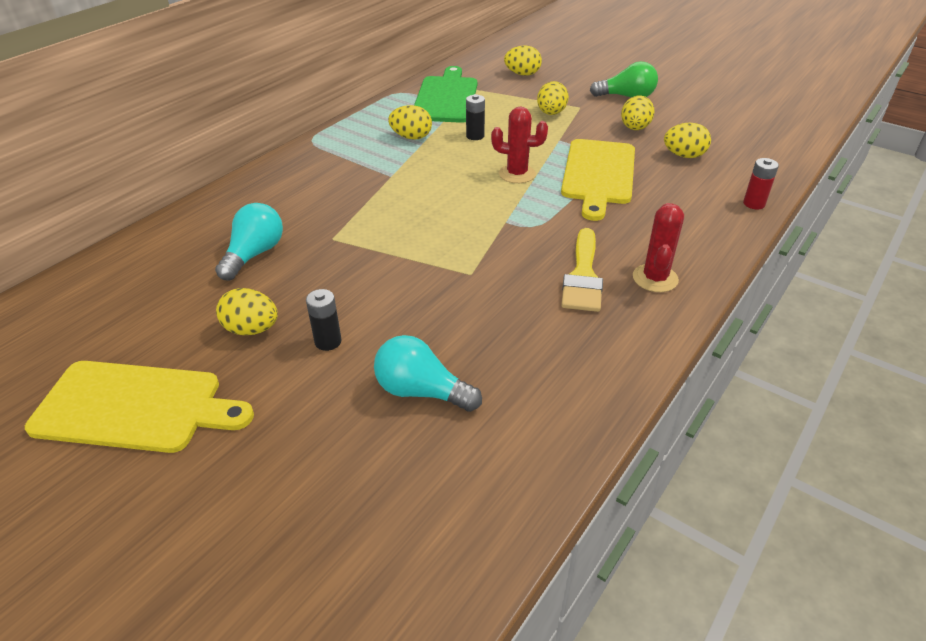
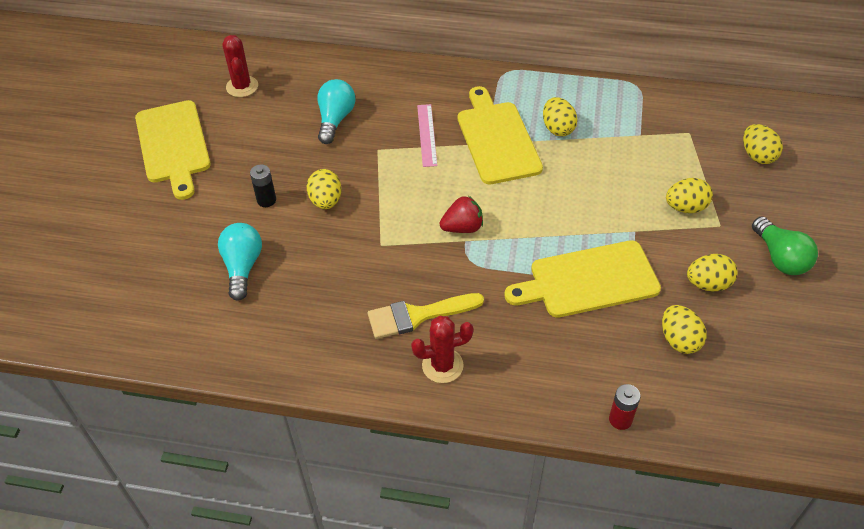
camera: 65 degrees right, 10 degrees up
turquoise light bulb [215,203,283,280] -> turquoise light bulb turned 75 degrees counterclockwise [317,79,356,144]
yellow egg [216,288,278,335] -> yellow egg moved to [307,169,342,209]
green cutting board [414,66,477,123] -> none
black battery [466,94,485,140] -> none
red cactus [491,107,548,183] -> red cactus moved to [222,35,258,97]
none -> pink ruler [417,104,438,167]
none -> red strawberry [439,196,483,233]
none -> yellow cutting board [458,86,543,184]

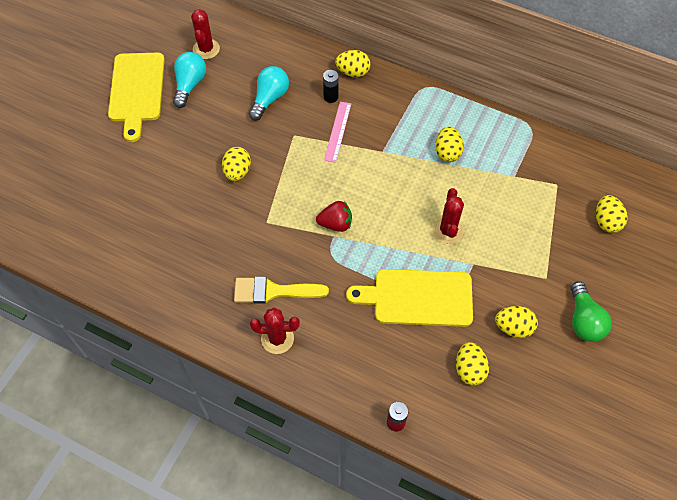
camera: 15 degrees right, 10 degrees up
turquoise light bulb [218,223,262,301] -> turquoise light bulb moved to [173,52,206,108]
black battery [250,164,276,207] -> black battery moved to [323,70,339,103]
yellow cutting board [458,86,543,184] -> none
yellow egg [666,178,713,213] -> yellow egg moved to [335,50,371,77]
none -> red cactus [433,188,464,244]

